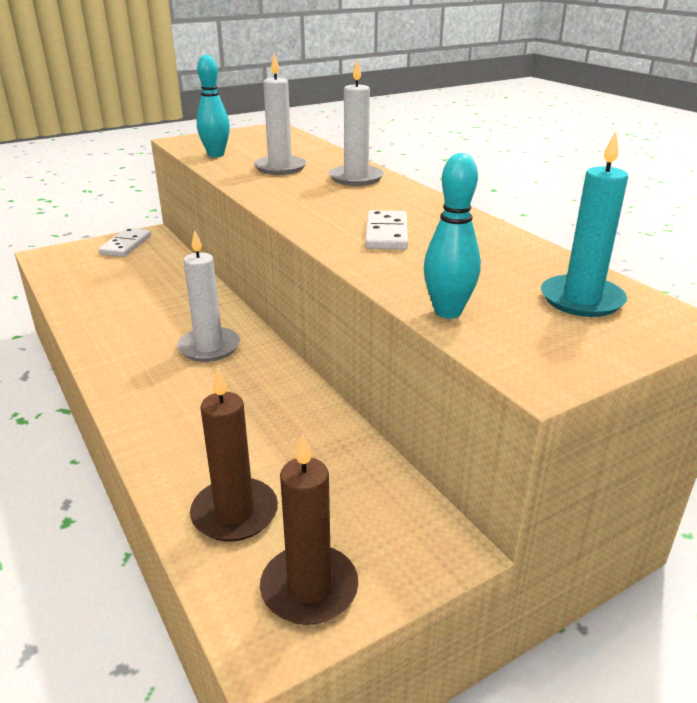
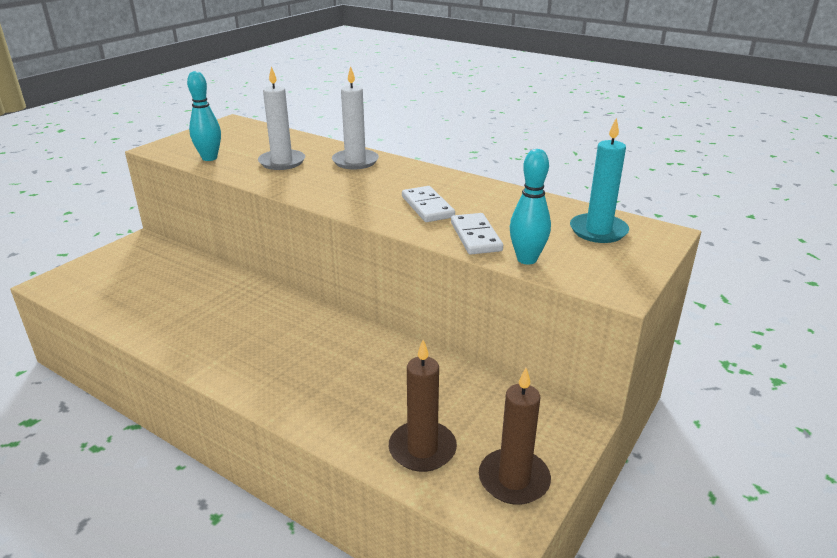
camera: 25 degrees left, 0 degrees up
white domino [98,228,151,257] -> white domino moved to [451,213,503,255]
white candle [177,230,240,362] -> none

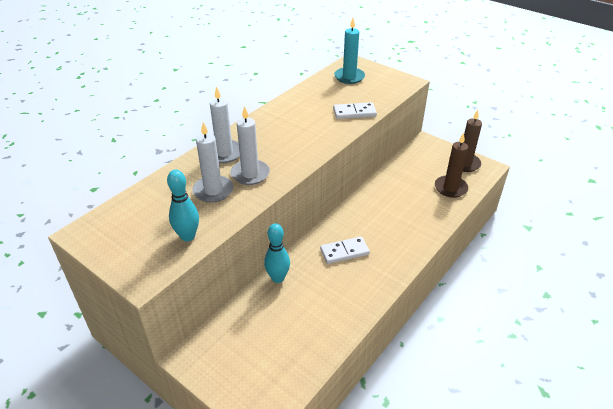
camera: 85 degrees left, 10 degrees up
white domino [402,186,455,222] -> white domino moved to [320,237,370,264]
turquoise bowling pin [510,149,551,265] -> turquoise bowling pin moved to [264,223,290,283]
none -> white candle [231,106,270,185]

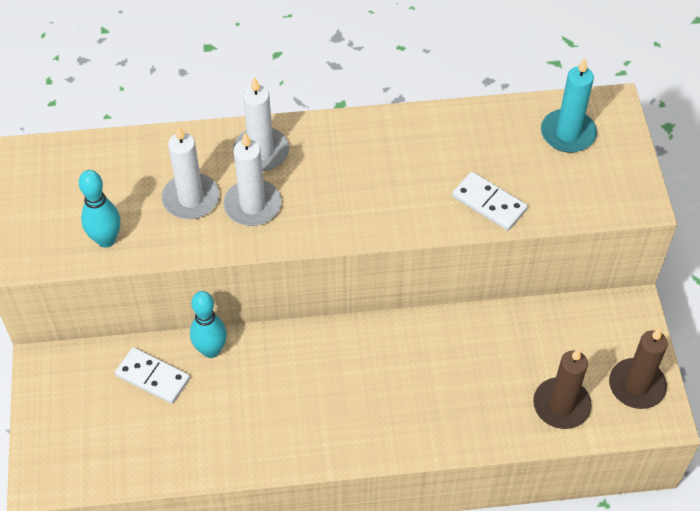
camera: 45 degrees right, 15 degrees up
white domino [320,237,370,264] -> white domino moved to [115,347,190,404]

